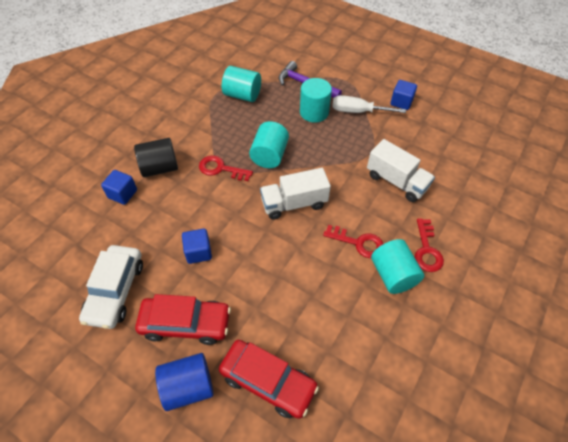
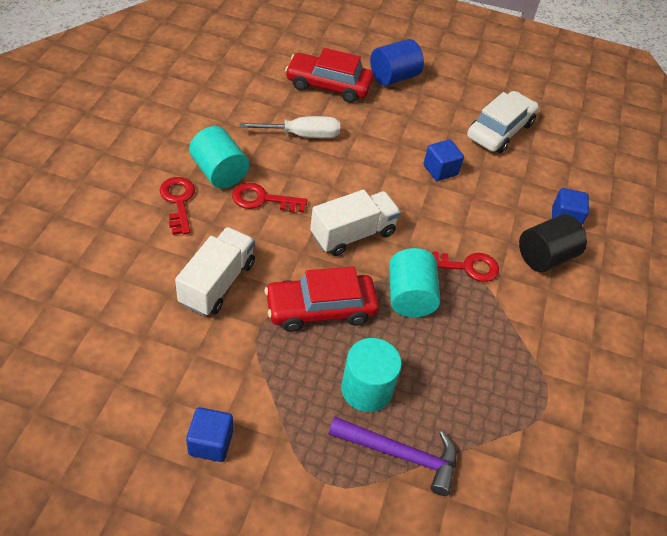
camera: 160 degrees right, 5 degrees down
white car [79,245,143,329] -> white car turned 45 degrees clockwise [467,91,539,153]
red car [135,294,231,345] -> red car moved to [264,266,379,332]
turquoise cylinder [222,66,261,102] -> none
white screwdriver [332,95,406,113] -> white screwdriver moved to [239,116,340,138]
white truck [367,139,435,202] -> white truck turned 90 degrees clockwise [175,227,255,316]

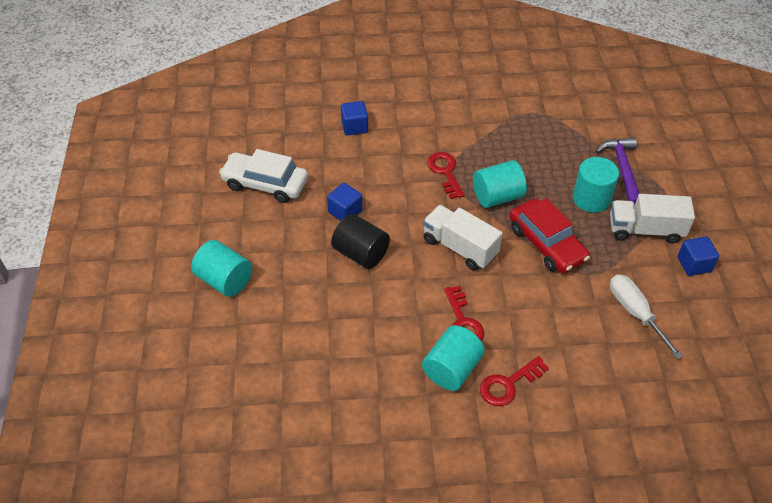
camera: 105 degrees left, 0 degrees up
white truck [175,227,255,316] -> white truck moved to [610,194,695,244]
white screwdriver [239,116,340,138] -> white screwdriver moved to [610,275,683,359]
red car [285,48,374,103] -> none
blue cylinder [370,39,424,86] -> turquoise cylinder [191,240,252,297]
black cylinder [519,214,587,272] -> black cylinder moved to [331,214,390,269]

